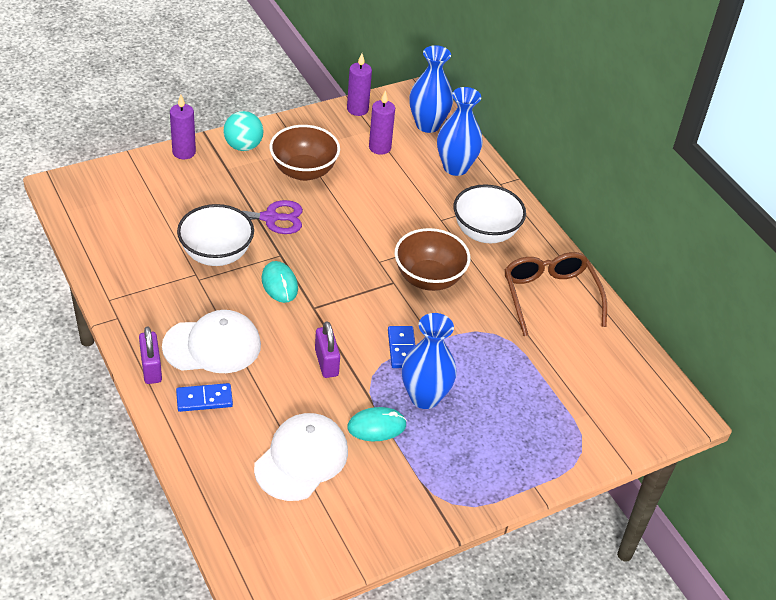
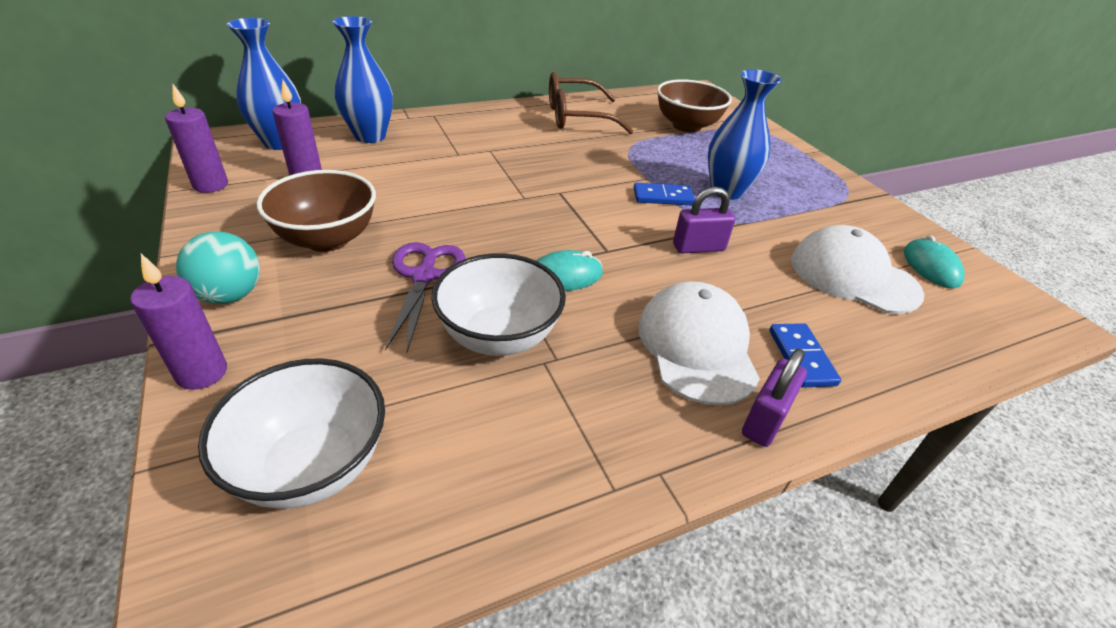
camera: 85 degrees left, 5 degrees down
purple padlock [139,327,162,384] -> purple padlock turned 45 degrees counterclockwise [742,349,807,447]
turquoise mouse [347,407,407,441] -> turquoise mouse moved to [904,235,965,288]
brown bowl [395,228,470,291] -> brown bowl moved to [657,79,732,133]
white bowl [453,184,526,243] -> white bowl moved to [198,358,385,509]

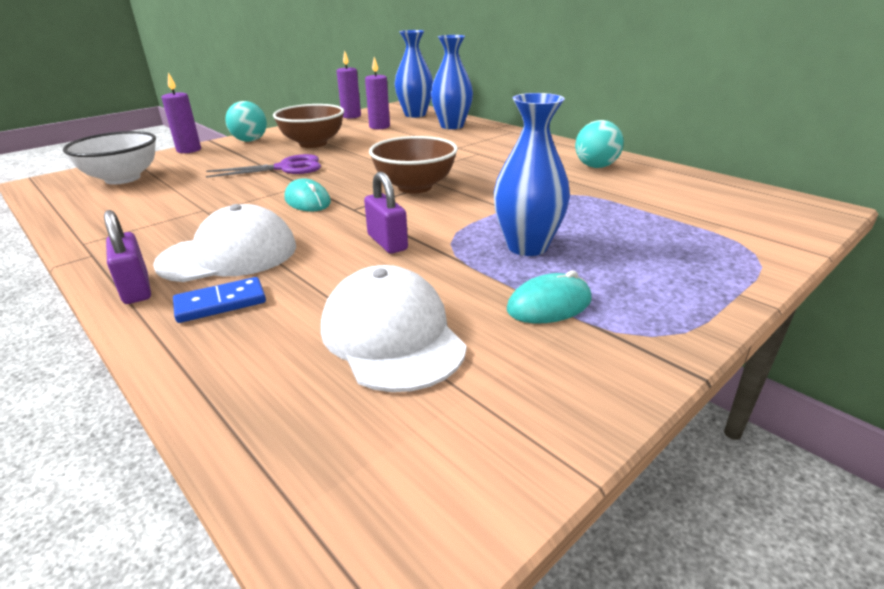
camera: 75 degrees right, 10 degrees down
white bowl [431,253,566,356] -> none
brown glasses [549,72,634,134] -> turquoise ball [575,120,624,168]
blue domino [633,182,695,206] -> none
brown bowl [657,79,732,133] -> brown bowl moved to [369,136,458,194]
purple padlock [742,349,807,447] -> purple padlock turned 45 degrees clockwise [104,210,151,304]
white cap [791,225,924,314] -> white cap turned 45 degrees counterclockwise [321,265,467,392]
turquoise mouse [904,235,965,288] -> turquoise mouse moved to [507,271,592,324]

